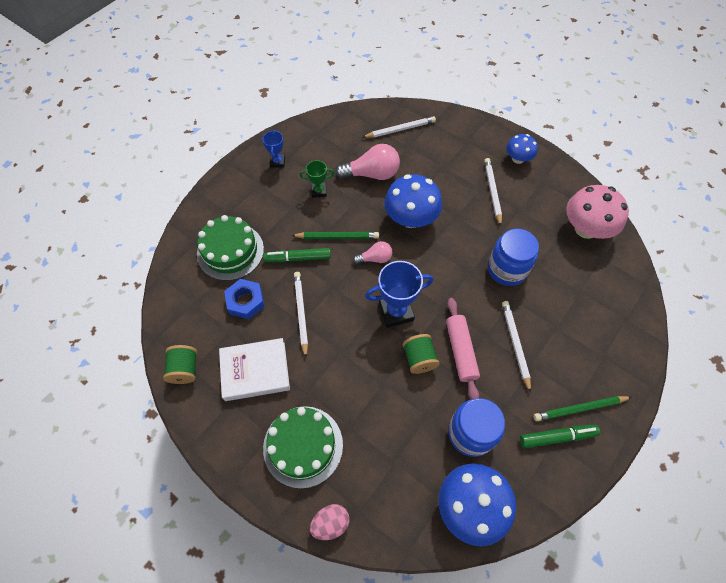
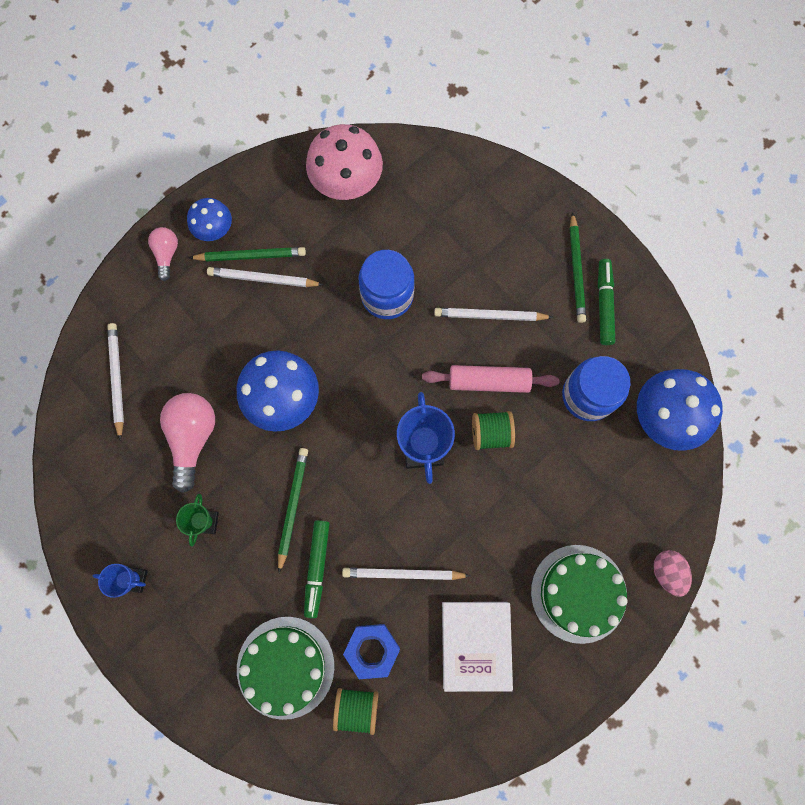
camera: 80 degrees left, 15 degrees up
green spool [163,345,197,384] -> green spool moved to [333,688,378,735]
pink light bulb [353,241,392,264] -> pink light bulb moved to [148,227,178,281]
none -> green pencil [189,247,306,262]

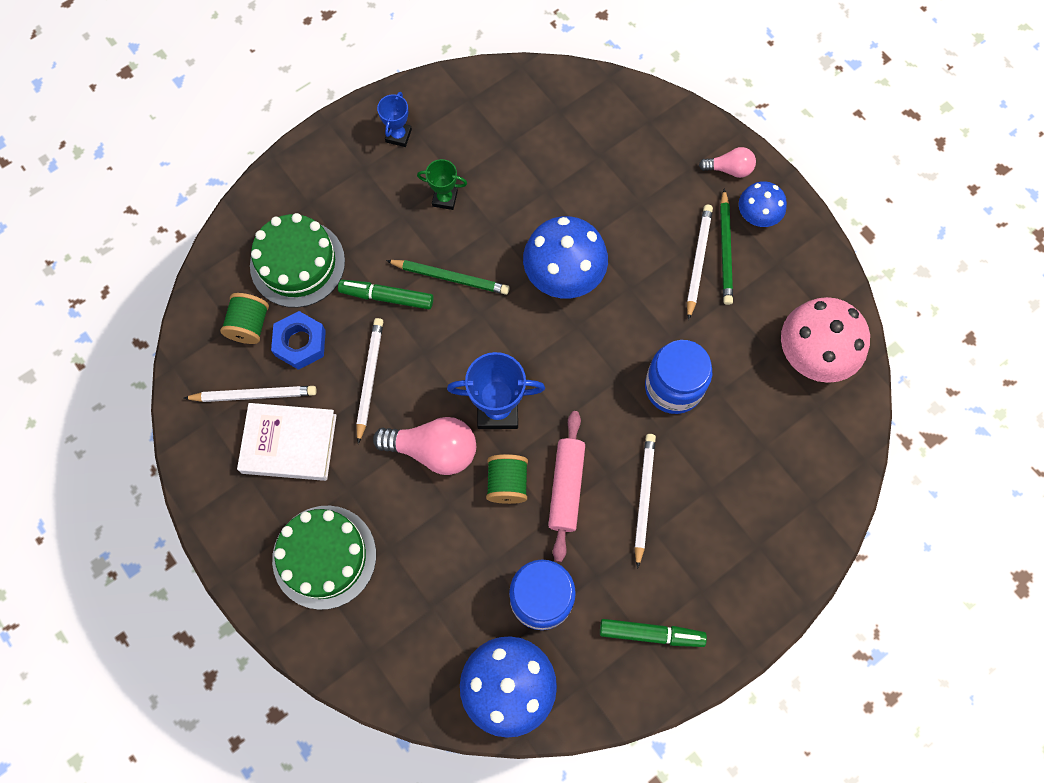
camera: 95 degrees right, 5 degrees down
white pencil [107,323,124,440] -> white pencil moved to [184,386,317,402]
pink light bulb [160,393,215,493] -> pink light bulb moved to [373,417,476,475]
green pencil [570,212,586,323] -> none
pink egg [653,550,692,597] -> none

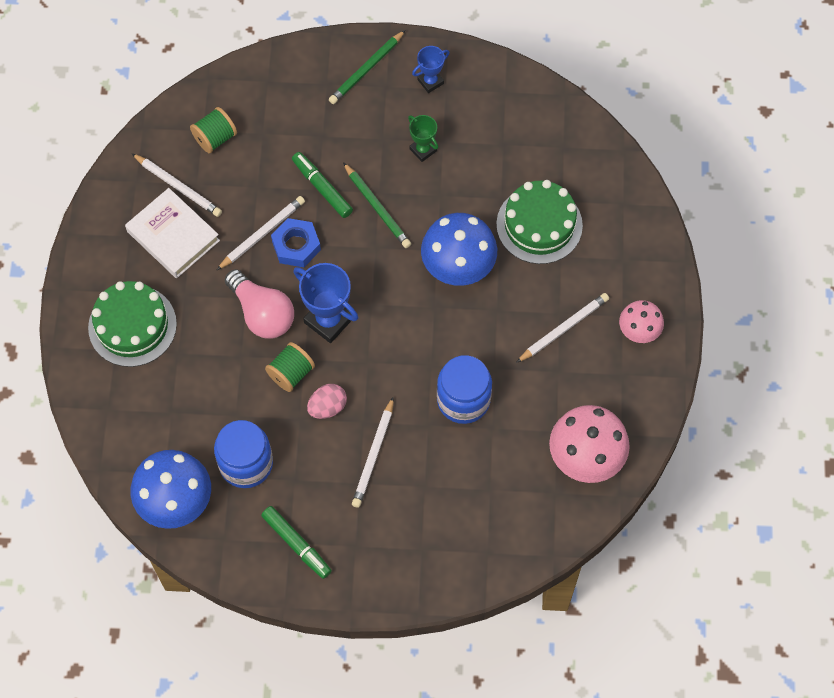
camera: 40 degrees right, 5 degrees down
green cake [250,213,345,308] -> green cake moved to [496,180,583,264]
blue nut [271,311,326,370] -> blue nut moved to [271,218,321,267]
pink rolling pin [548,411,585,562] -> pink egg [307,384,347,419]
white pencil [635,434,656,569] -> white pencil turned 150 degrees clockwise [352,397,394,508]
pink light bulb [699,147,756,178] -> none
green pencil [720,189,733,305] -> green pencil moved to [329,30,405,104]
blue mushroom [739,181,787,227] -> pink mushroom [619,300,664,343]

